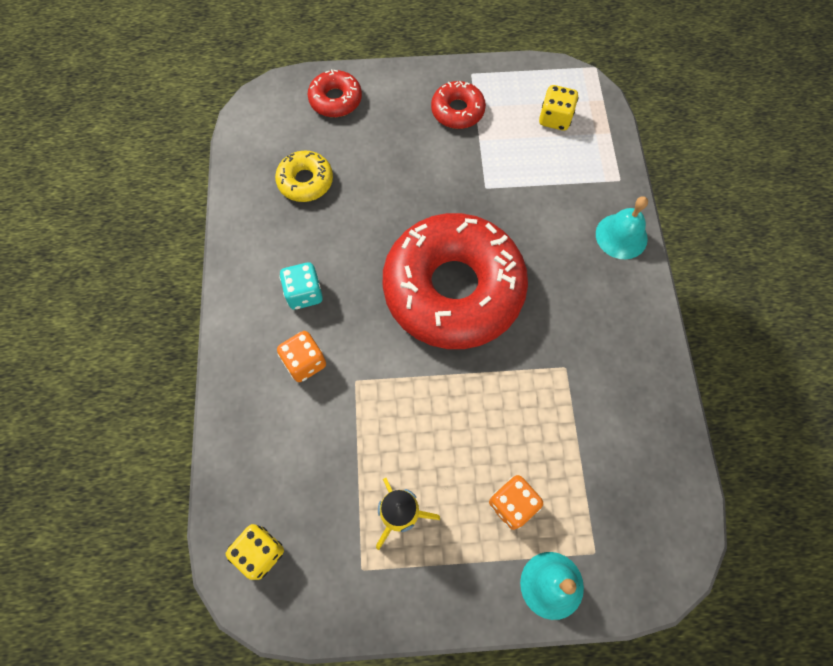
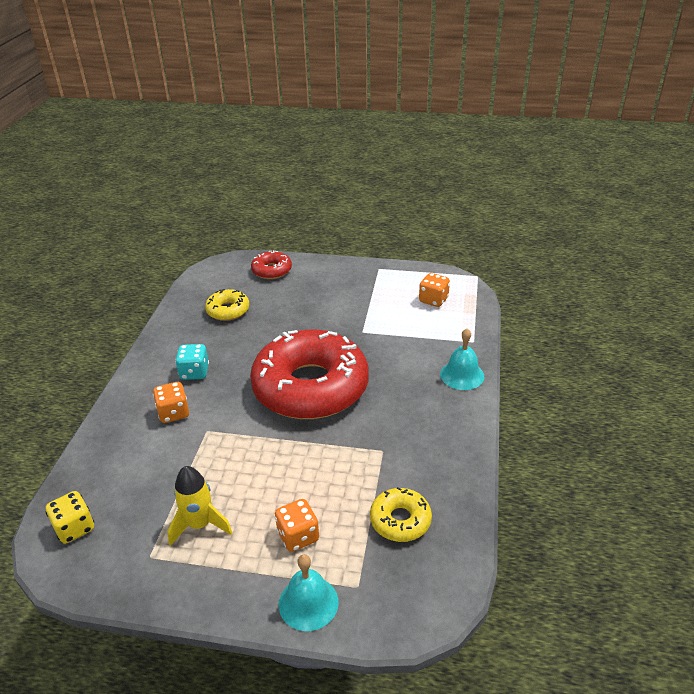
camera: 15 degrees right, 30 degrees down
red donut [431,81,486,129] -> none
yellow dice [539,85,579,131] -> orange dice [419,273,450,307]
none -> yellow donut [370,487,432,542]

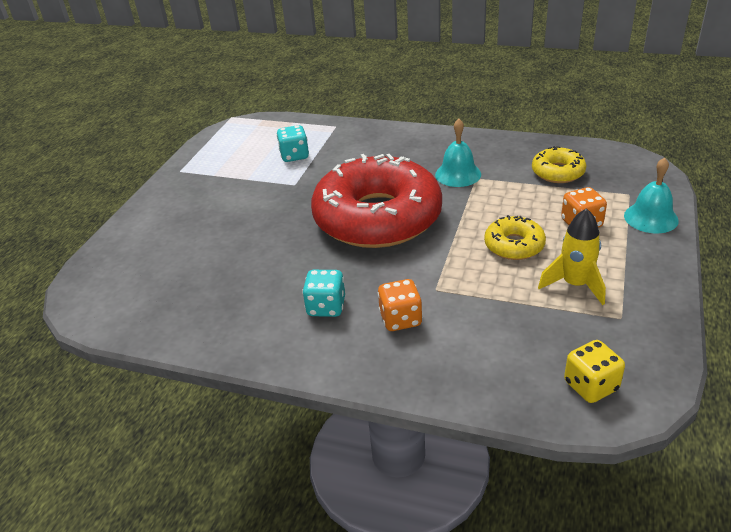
camera: 80 degrees left, 0 degrees up
yellow donut [205,289,249,321] -> yellow donut moved to [484,215,546,260]
red donut [251,250,292,279] -> none
orange dice [419,273,450,307] -> none
turquoise bell [440,328,485,390] -> turquoise bell moved to [435,119,481,187]
none -> turquoise dice [276,125,309,162]

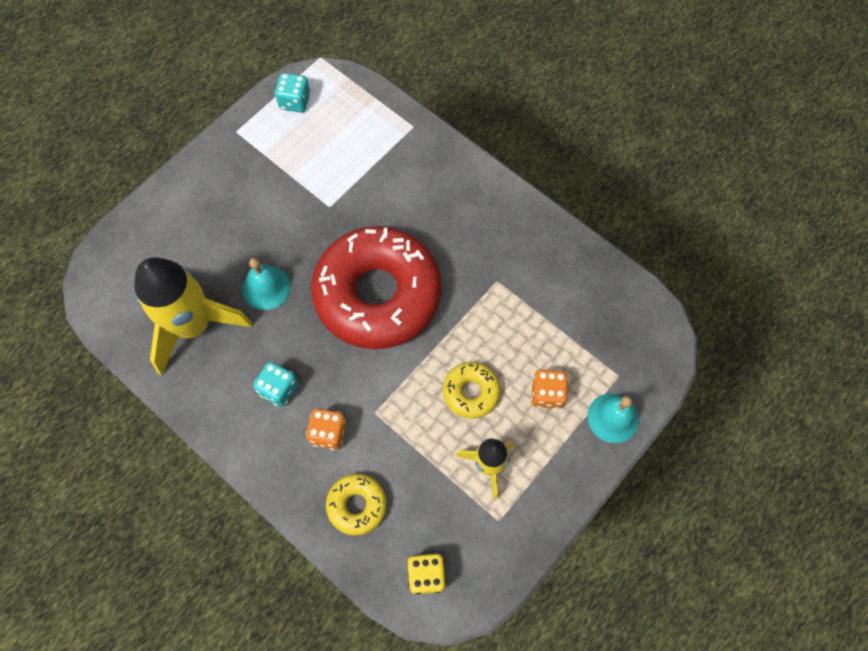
camera: 20 degrees right, 30 degrees up
turquoise dice [276,125,309,162] -> turquoise dice moved to [275,73,311,112]
turquoise bell [435,119,481,187] -> turquoise bell moved to [242,258,291,310]
yellow donut [532,146,587,183] -> yellow donut moved to [326,473,387,535]
none -> yellow rocket [134,257,252,376]

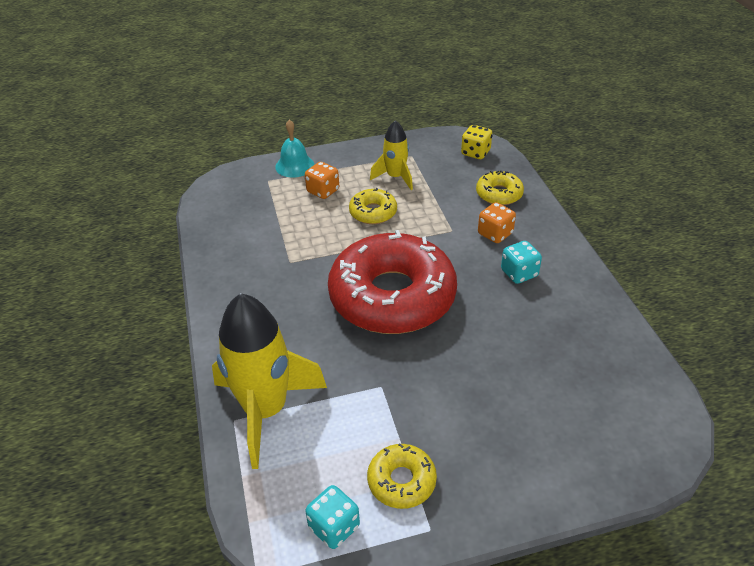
camera: 145 degrees left, 25 degrees down
yellow rocket [134,257,252,376] -> yellow rocket moved to [212,293,327,469]
turquoise bell [242,258,291,310] -> none
none -> yellow donut [367,443,437,509]

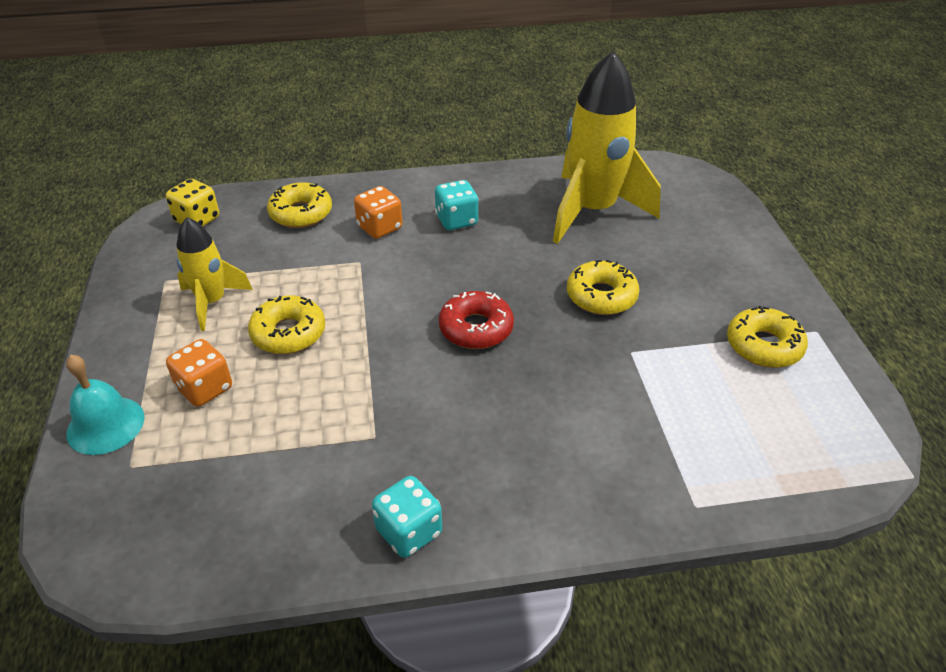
camera: 85 degrees left, 0 degrees up
yellow rocket [212,293,327,469] -> yellow rocket moved to [553,51,661,244]
turquoise dice [305,485,360,549] -> turquoise dice moved to [372,476,442,558]
red donut [328,230,457,334] -> red donut [439,291,514,349], size x0.43
none -> yellow donut [567,260,640,315]

